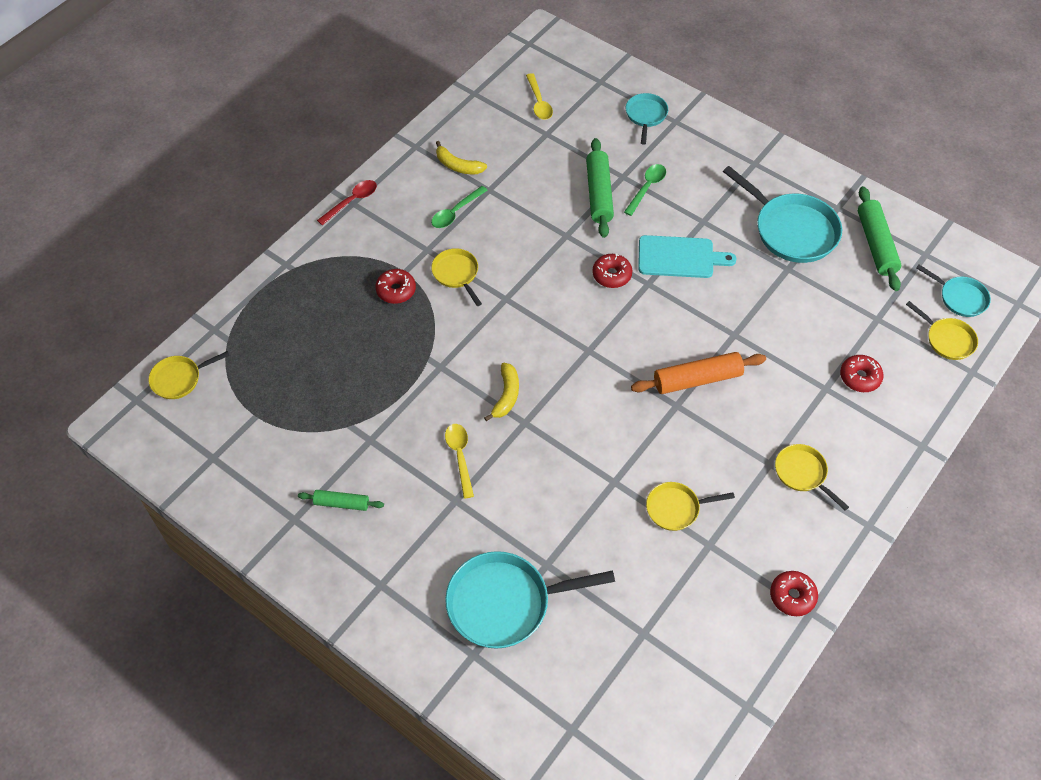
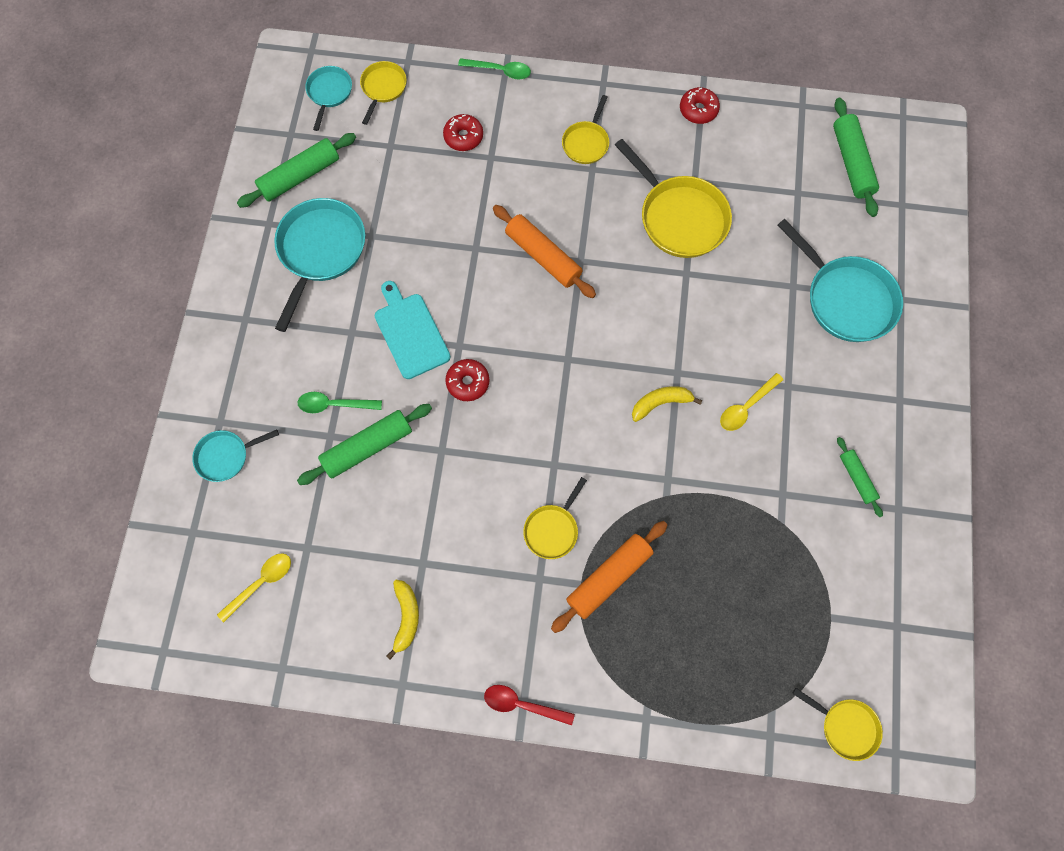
camera: 120 degrees left, 15 degrees up
red donut [375,269,416,304] -> orange rolling pin [551,521,667,633]
green spoon [431,186,488,228] -> green spoon moved to [458,58,531,79]
yellow pan [646,482,735,531] -> yellow pan [615,139,732,258], size x1.82
none -> green rolling pin [833,98,879,217]

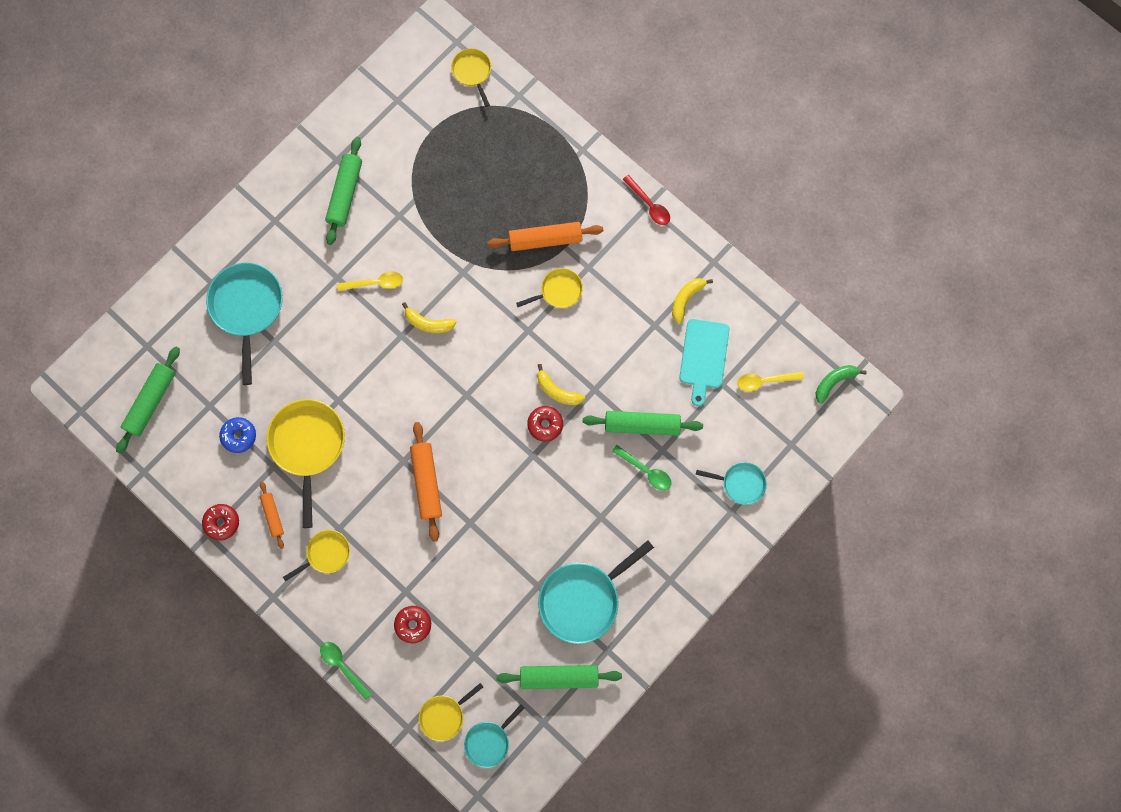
camera: 145 degrees left, 5 degrees up
turquoise cutting board [375,281,451,379] -> turquoise cutting board moved to [680,319,729,406]
green rolling pin [837,437,883,517] -> green rolling pin [325,137,362,245], size x1.72
none -> blue donut [219,417,256,453]
none -> orange rolling pin [260,481,284,549]
none -> yellow banana [538,364,585,405]
none -> green banana [816,365,867,404]

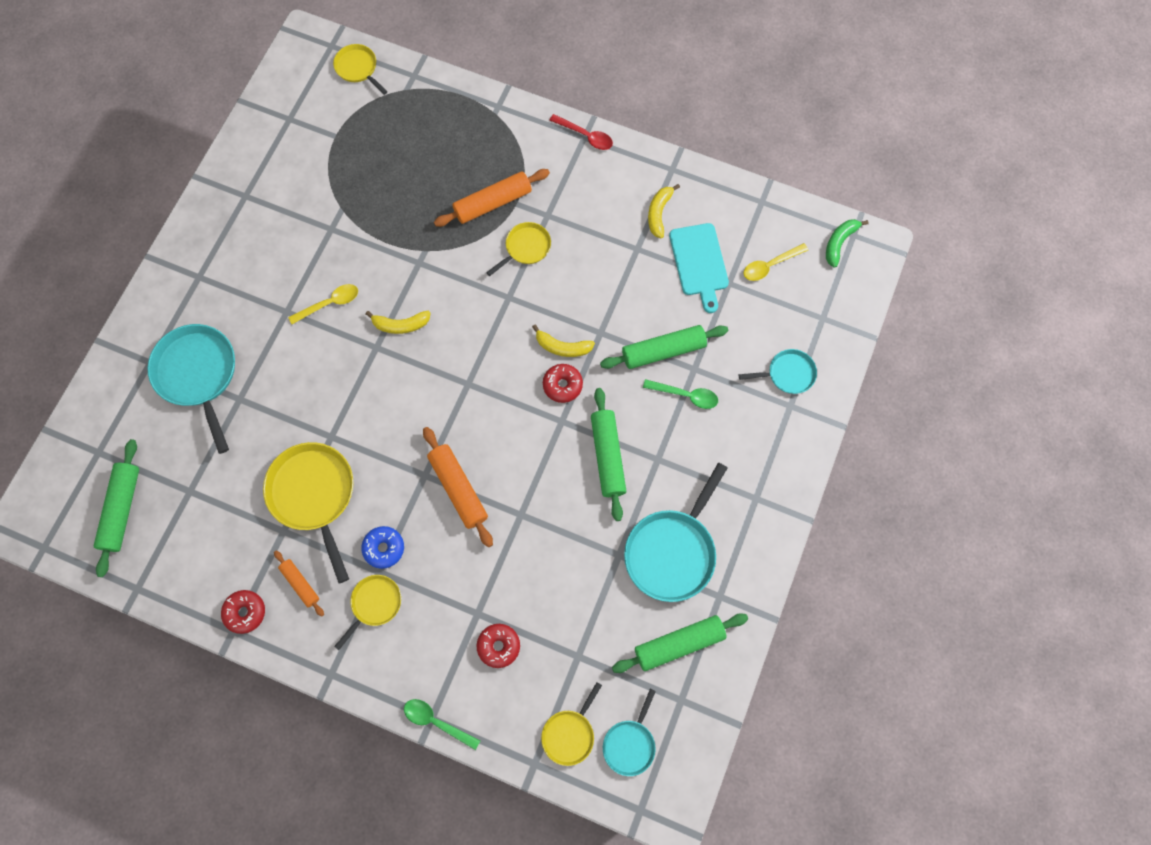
camera: 20 degrees left, 5 degrees down
blue donut [219,417,256,453] -> blue donut moved to [361,526,404,569]
green rolling pin [325,137,362,245] -> green rolling pin moved to [591,388,626,521]

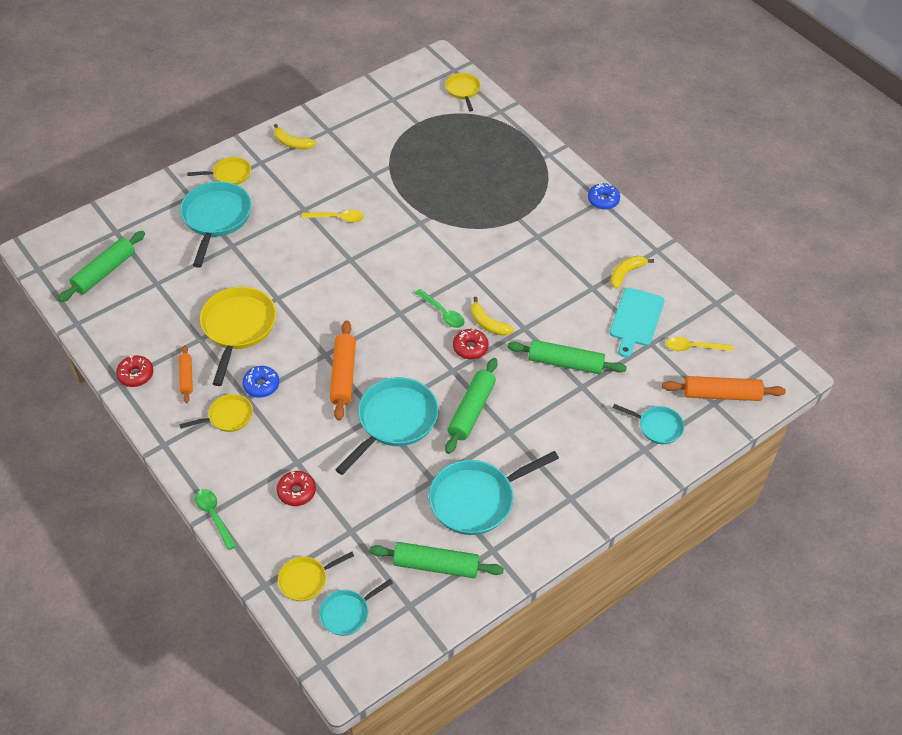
camera: 30 degrees right, 20 degrees down
yellow banana [366,311,431,334] -> yellow banana moved to [274,124,317,149]
orange rolling pin [434,169,550,227] -> orange rolling pin moved to [662,376,786,401]
yellow pan [486,222,551,276] -> yellow pan moved to [187,157,251,185]
red spoon [549,114,613,150] -> blue donut [588,183,620,210]
green spoon [643,379,718,409] -> green spoon moved to [415,289,465,328]
green banana [826,219,869,268] -> none
none -> turquoise pan [335,377,439,475]

